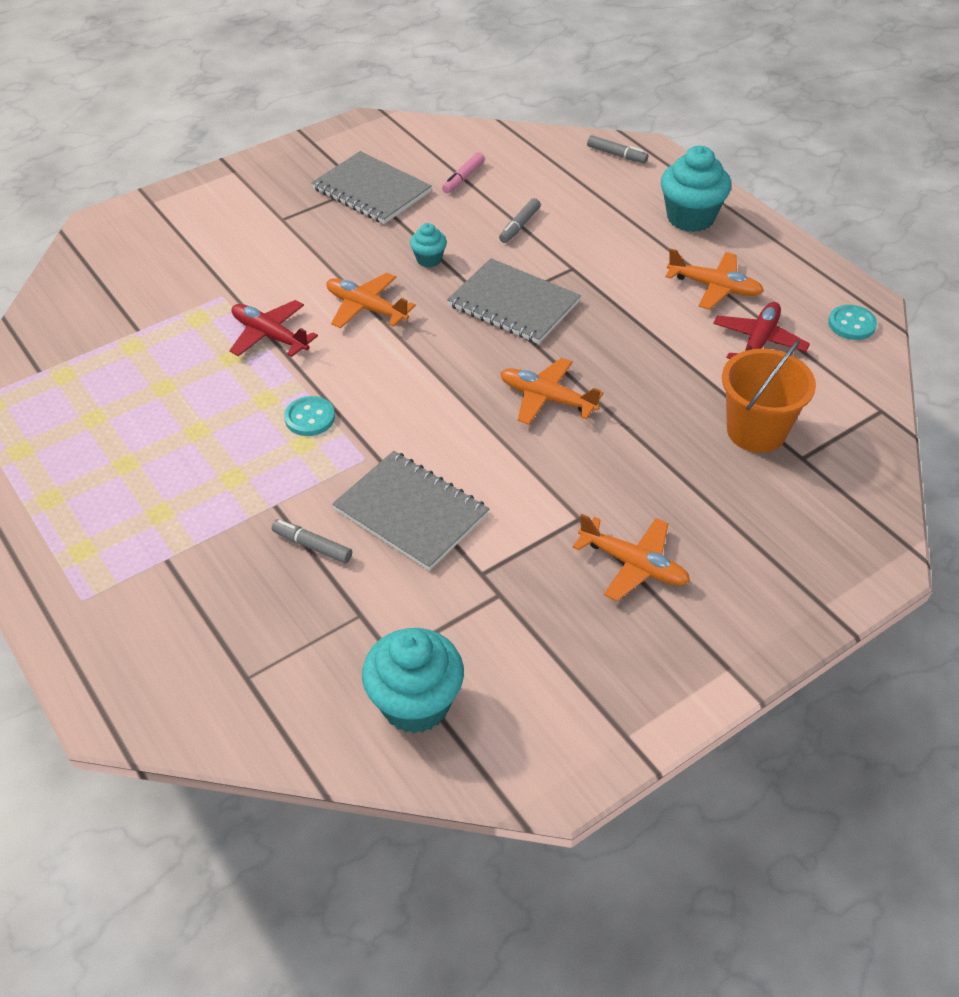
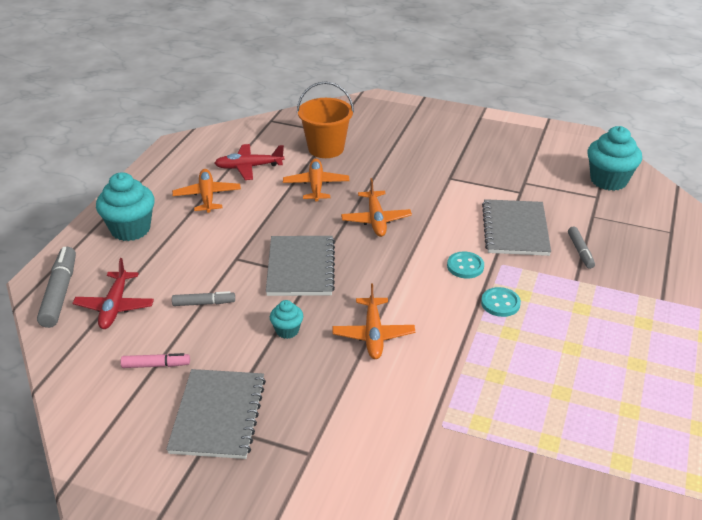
camera: 125 degrees left, 10 degrees down
red plane [229,300,318,357] -> red plane moved to [73,258,154,329]
orange plane [573,514,690,601] -> orange plane moved to [283,158,350,202]
grey marker [587,135,648,163] -> grey marker [37,247,76,328], size x1.73
turquoise button [828,305,877,340] -> turquoise button moved to [447,251,484,279]

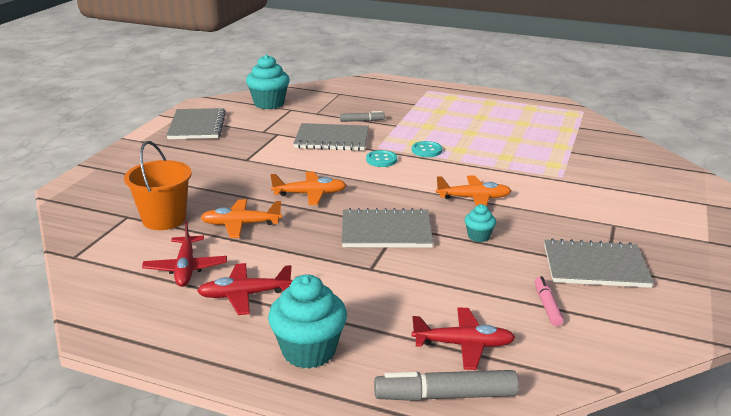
camera: 90 degrees left, 10 degrees down
orange plane [172,169,241,213] -> red plane [197,263,292,315]
grey marker [172,291,235,306] -> none
none -> grey notebook [166,108,226,139]

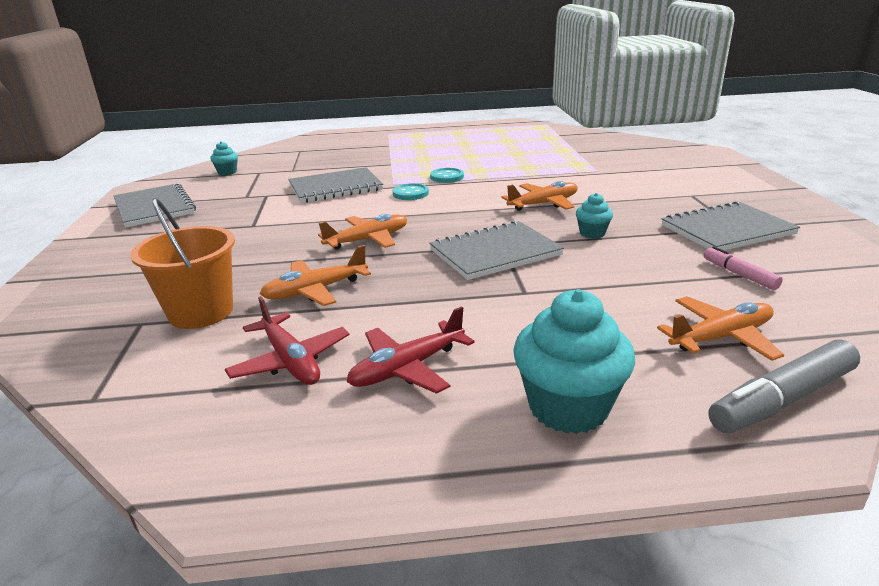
camera: 25 degrees left, 0 degrees up
turquoise cupcake [246,54,290,109] -> turquoise cupcake [210,141,238,175], size x0.51
grey marker [340,111,385,122] -> none
red plane [412,307,516,370] -> orange plane [657,296,784,361]

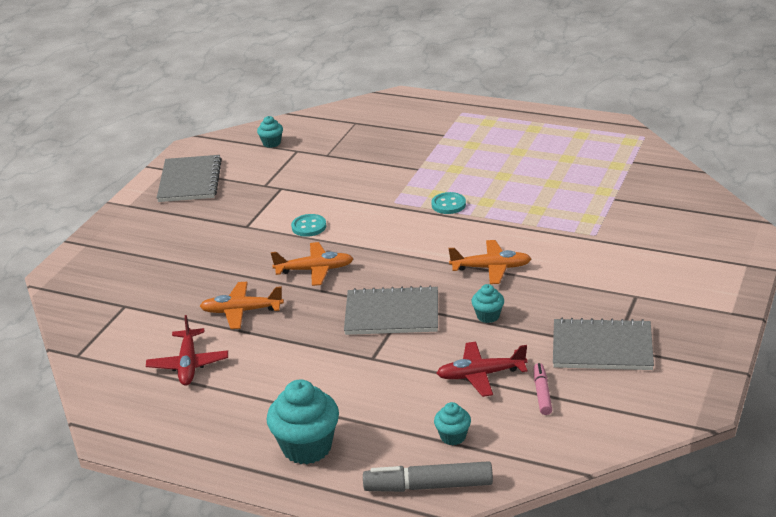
camera: 30 degrees right, 5 degrees up
orange bucket [130,198,235,329] -> none
grey notebook [288,167,383,203] -> none
red plane [347,306,475,394] -> red plane moved to [436,341,528,397]
turquoise button [392,183,429,200] -> turquoise button moved to [291,214,326,237]
orange plane [657,296,784,361] -> turquoise cupcake [434,402,471,445]

